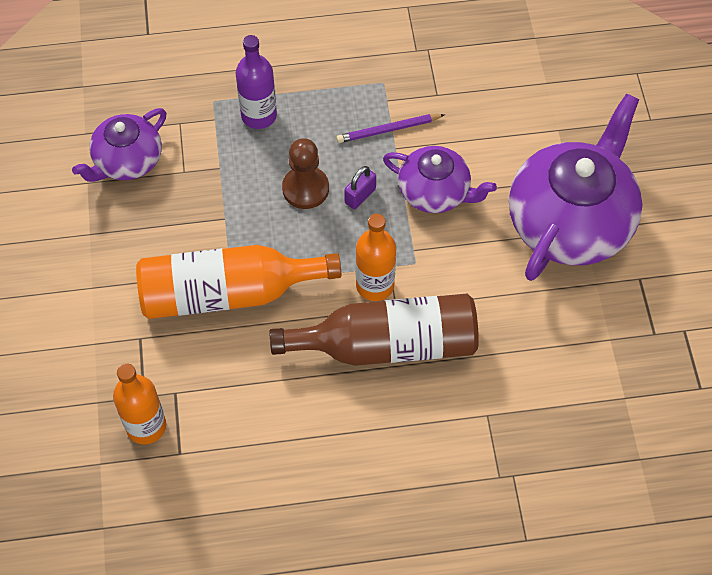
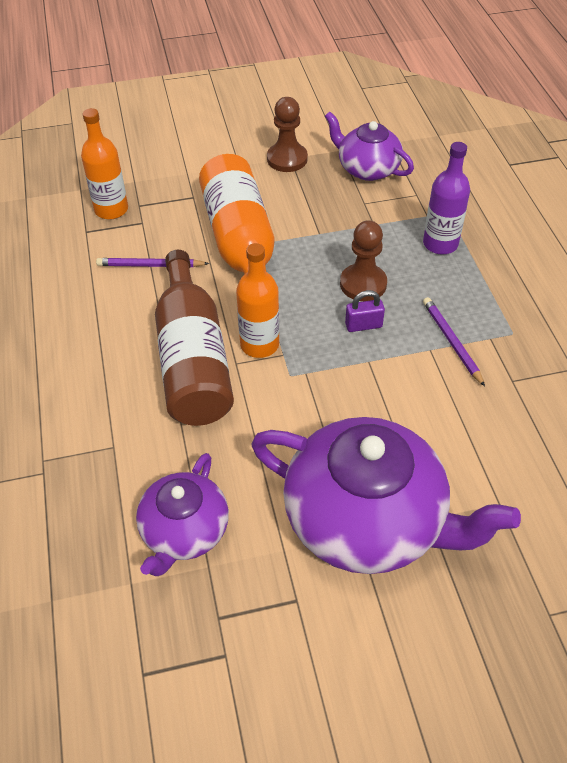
camera: 85 degrees right, 10 degrees down
purple padlock [344,166,376,209] -> purple padlock turned 45 degrees counterclockwise [345,290,385,332]
purple teapot [383,146,497,213] -> purple teapot moved to [136,453,229,576]
none -> purple pencil [96,258,209,267]
none -> brown pawn [267,97,308,172]

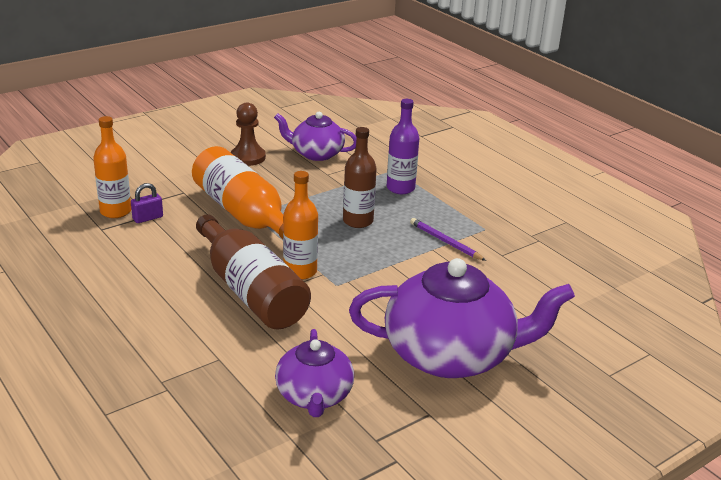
camera: 25 degrees left, 20 degrees down
purple pencil [96,258,209,267] -> none
brown pawn [340,220,387,301] -> brown bottle [343,127,377,228]
purple padlock [345,290,385,332] -> purple padlock moved to [131,183,163,223]

